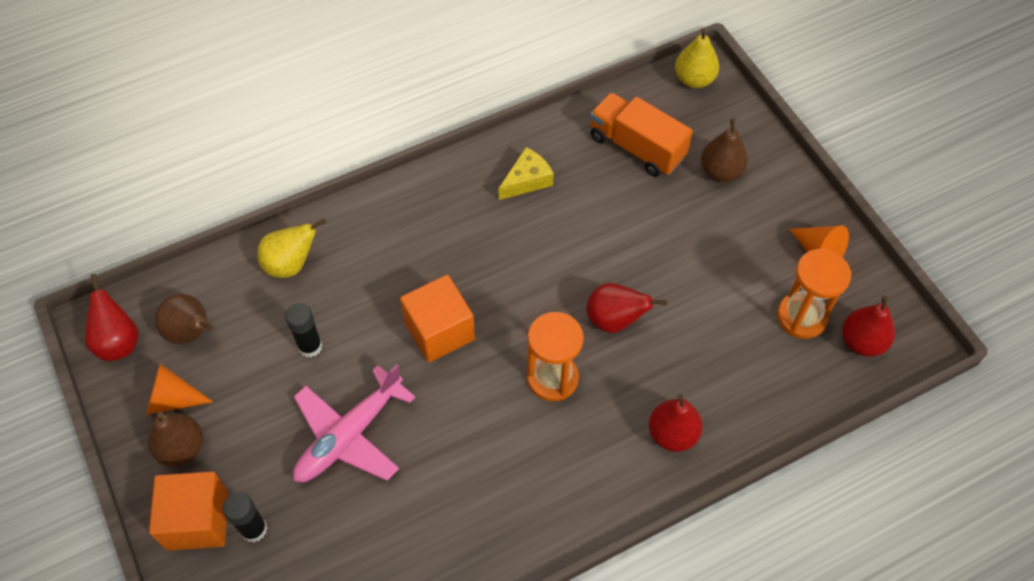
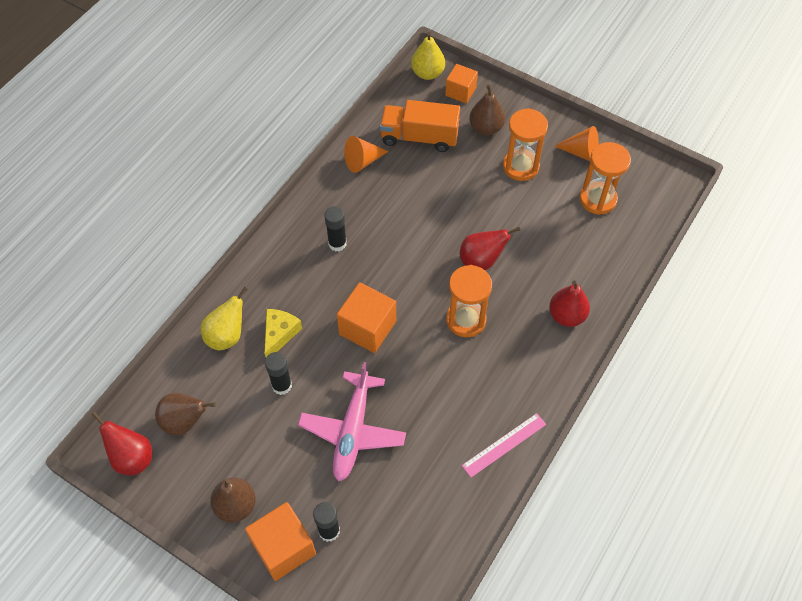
camera: 30 degrees left, 0 degrees up
orange cone [146,364,213,415] -> orange cone moved to [344,136,389,173]
yellow cheese [499,147,554,200] -> yellow cheese moved to [264,309,302,357]
red pear [842,296,895,357] -> none
none -> black glue stick [324,206,347,252]
none -> orange cube [445,64,478,103]
none -> pink ruler [462,413,546,477]
none -> orange hourglass [503,108,548,181]

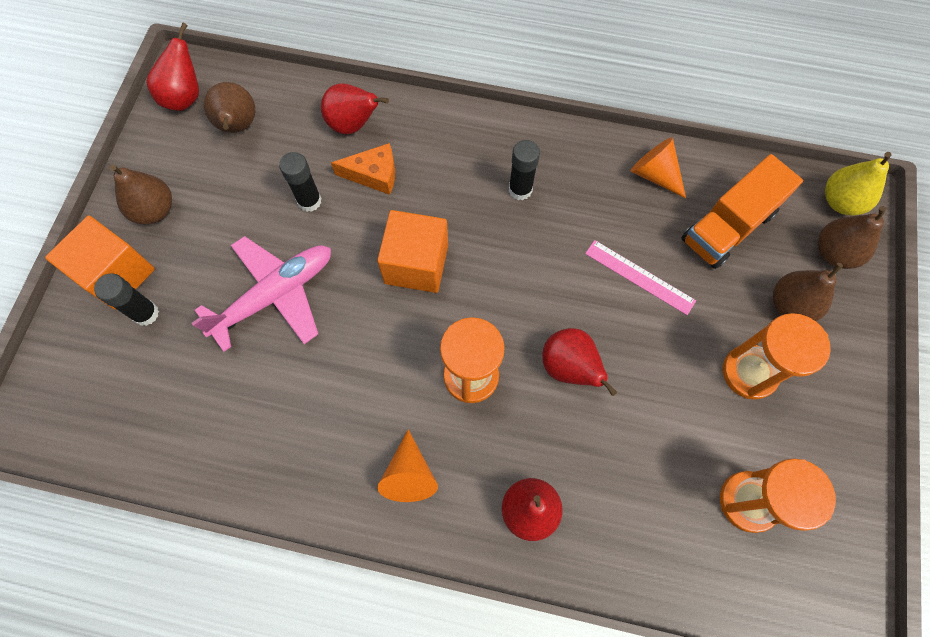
camera: 70 degrees right, 10 degrees up
yellow pear [201,287,248,350] -> red pear [321,83,389,134]
yellow cheese [264,309,302,357] -> orange cheese [331,143,395,195]
pink plane [298,362,406,481] -> pink plane turned 150 degrees clockwise [191,236,331,352]
orange truck [380,100,460,152] -> orange truck turned 120 degrees counterclockwise [681,154,803,269]
orange cube [445,64,478,103] -> brown pear [818,206,886,269]
pink ruler [462,413,546,477] -> pink ruler moved to [585,240,696,315]
orange cone [554,126,599,161] -> orange cone moved to [377,429,438,502]

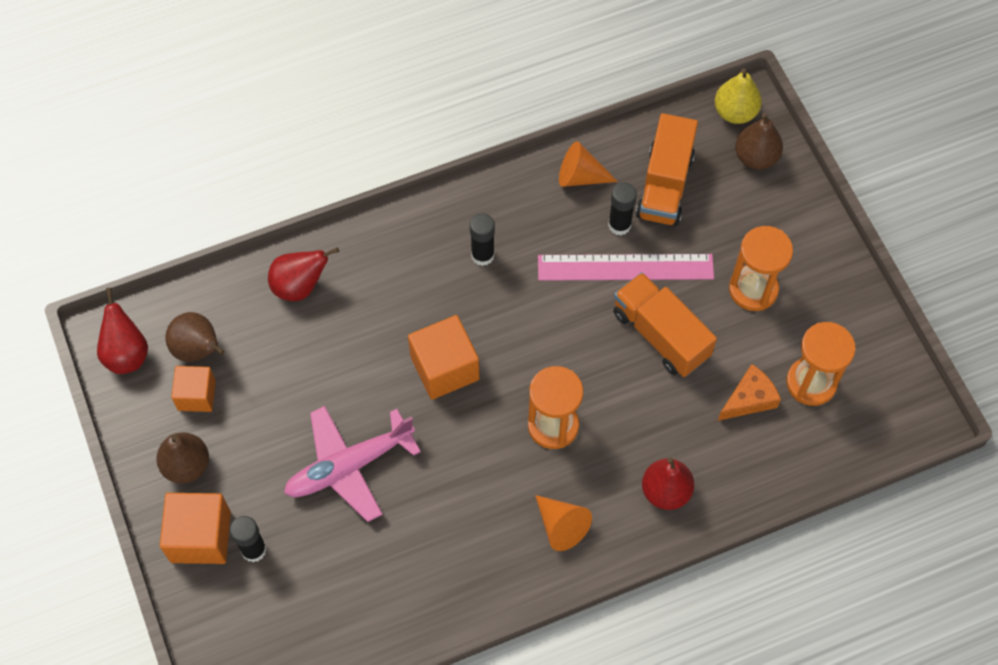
camera: 35 degrees left, 5 degrees down
pink plane [191,236,331,352] -> pink plane turned 135 degrees counterclockwise [284,406,421,522]
black glue stick [279,152,322,212] -> black glue stick moved to [608,182,637,235]
orange cheese [331,143,395,195] -> orange cheese moved to [718,364,781,421]
red pear [542,328,617,396] -> none
pink ruler [585,240,696,315] -> pink ruler [538,254,714,281], size x1.60
brown pear [773,263,843,321] -> none
none -> orange cube [171,366,216,412]
none -> orange truck [613,272,717,377]

